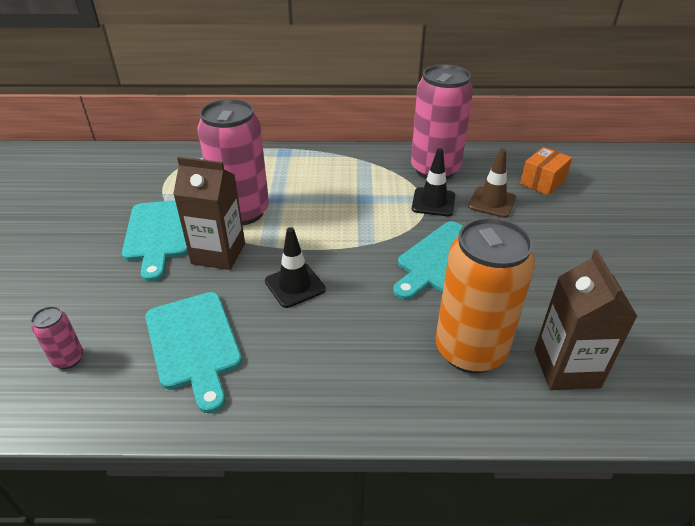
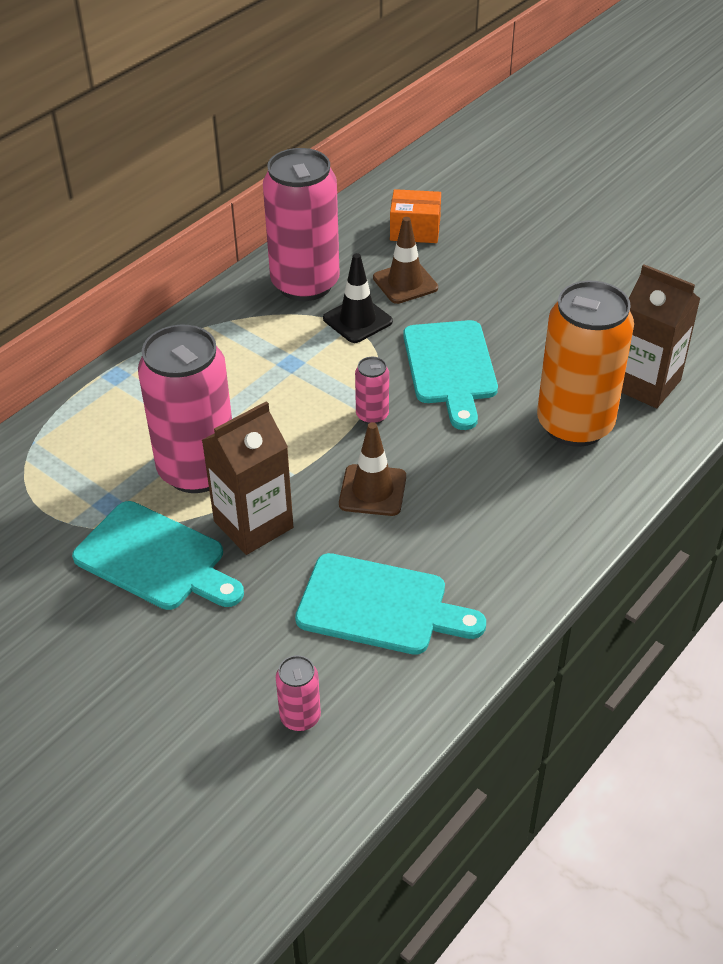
camera: 50 degrees left, 5 degrees up
black traffic cone [265,227,326,308] -> brown traffic cone [339,422,406,516]
orange box [520,147,572,196] -> orange box turned 75 degrees counterclockwise [390,189,441,243]
none -> pink can [355,357,389,424]

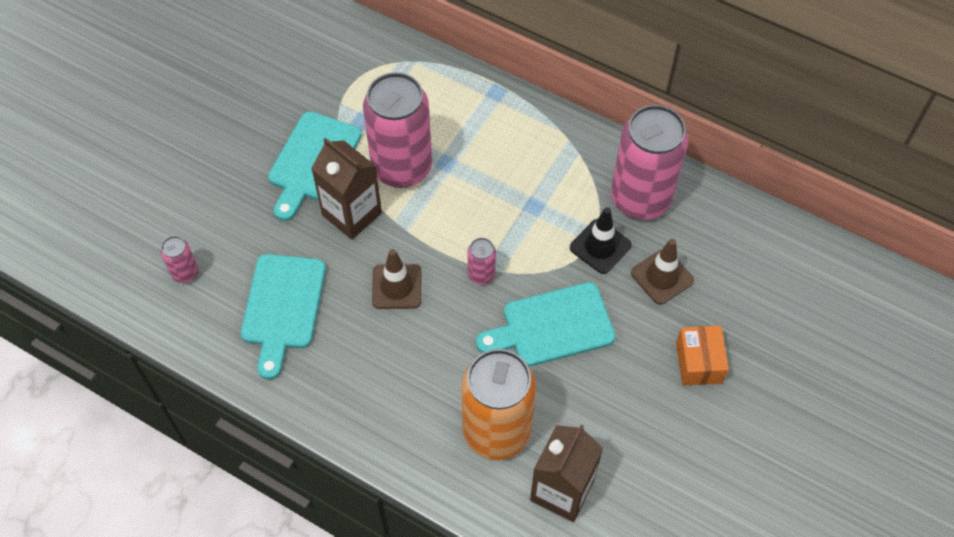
camera: 80 degrees right, 15 degrees up
orange box [390,189,441,243] -> orange box moved to [676,326,729,386]

